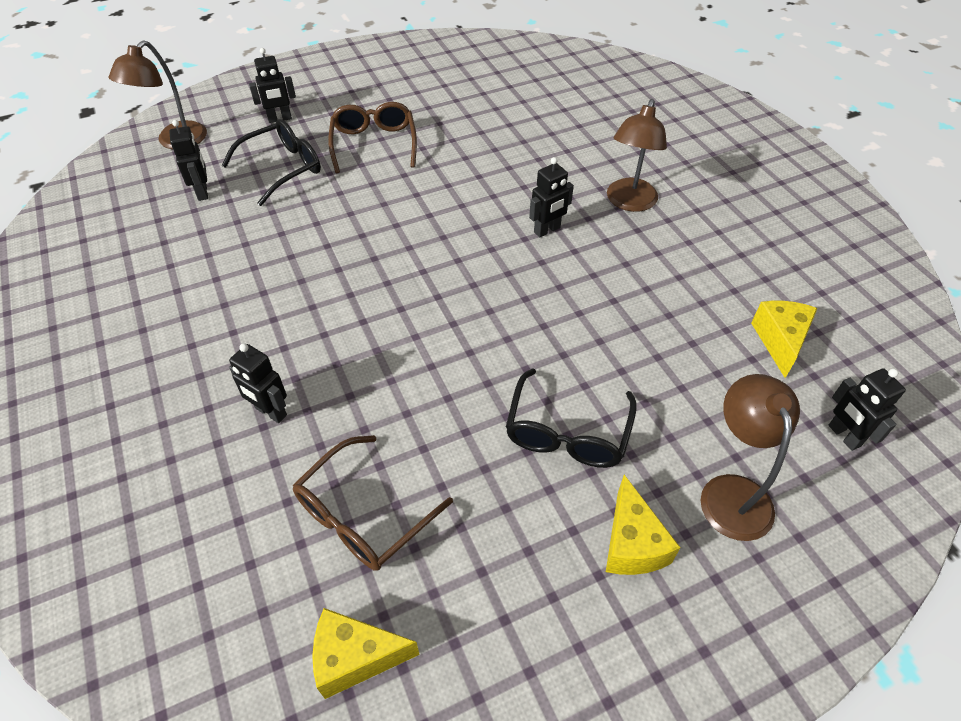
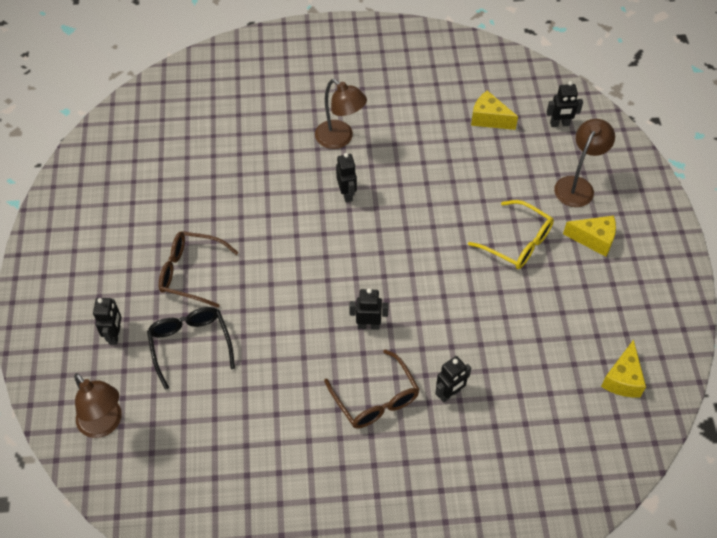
camera: 70 degrees left, 5 degrees up
black robot [169,120,208,201] -> black robot moved to [349,288,389,330]
brown glasses [293,435,453,571] -> brown glasses moved to [324,350,420,429]
black glasses [506,368,637,468] -> yellow glasses [468,200,554,269]
brown lamp [701,374,800,541] -> brown lamp turned 105 degrees clockwise [554,119,615,207]

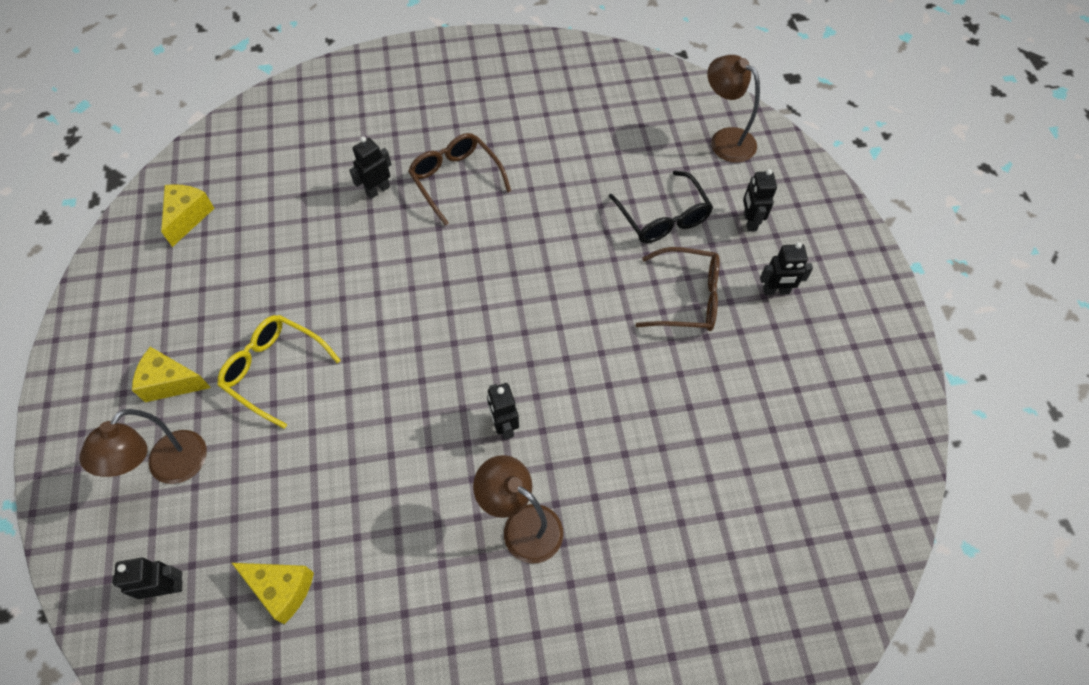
camera: 175 degrees right, 5 degrees up
black robot [349,288,389,330] -> black robot moved to [760,242,813,295]

